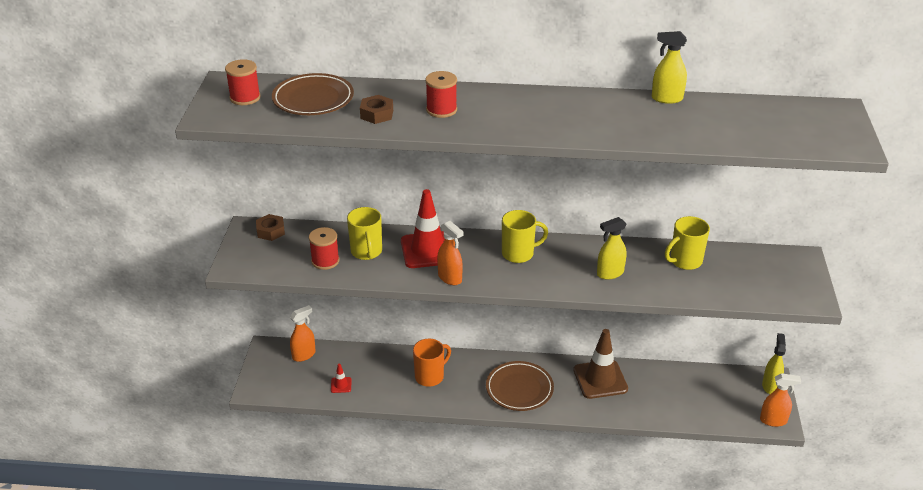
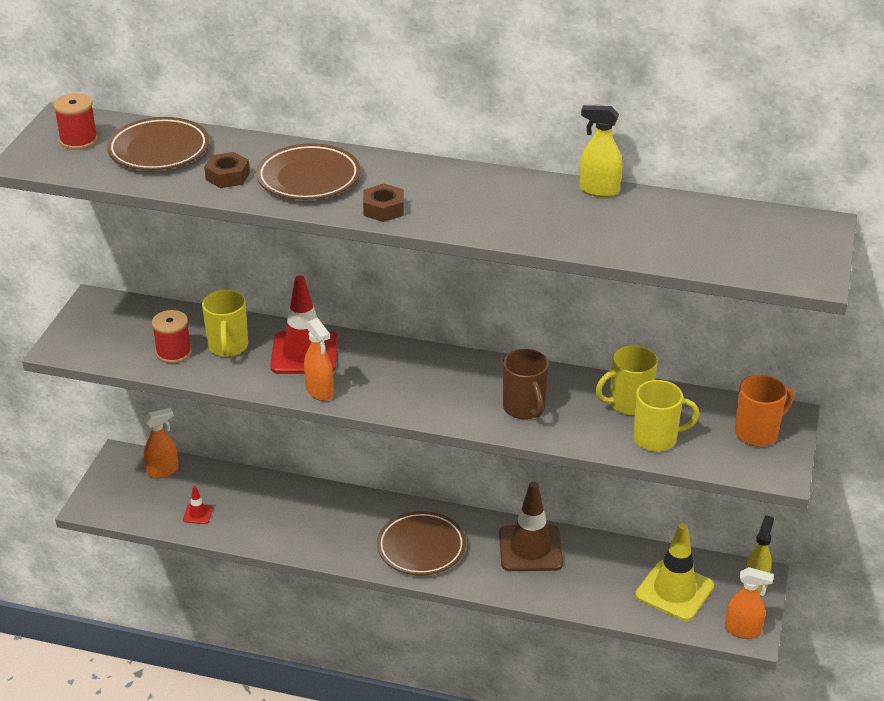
camera: 10 degrees right, 0 degrees up
brown nut [256,214,285,241] -> brown nut moved to [363,183,404,222]
orange mug [413,339,451,387] -> orange mug moved to [735,375,793,446]
red spool [425,71,457,118] -> brown plate [256,143,361,200]
yellow mug [502,210,548,263] -> yellow mug moved to [633,380,699,452]
yellow spray bottle [597,217,626,280] -> brown mug [503,349,549,419]
none -> yellow traffic cone [635,523,714,621]

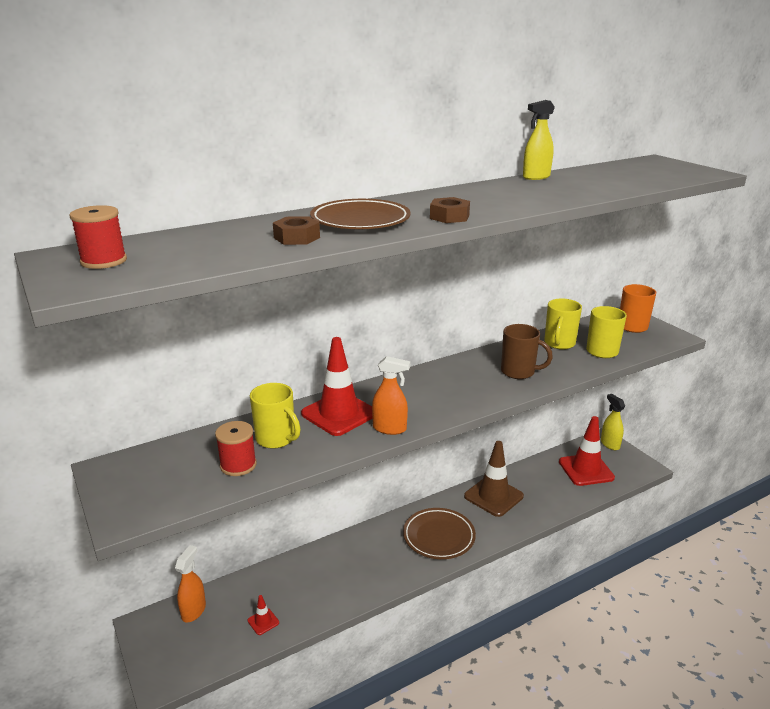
camera: 45 degrees left, 10 degrees down
brown plate [107,117,209,170] -> none
yellow traffic cone [635,523,714,621] -> red traffic cone [559,416,615,486]
orange spray bottle [725,567,774,639] -> none

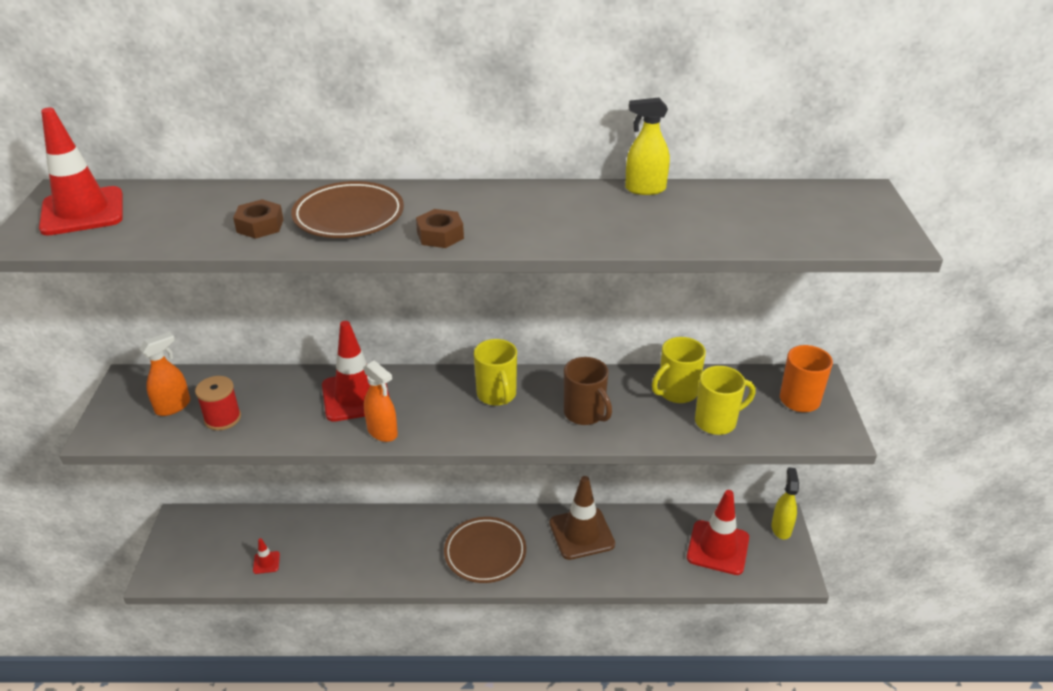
camera: 30 degrees right, 10 degrees up
red spool [70,205,127,269] -> red traffic cone [39,107,123,235]
orange spray bottle [175,545,206,623] -> orange spray bottle moved to [139,332,190,416]
yellow mug [250,383,301,449] -> yellow mug moved to [474,339,517,406]

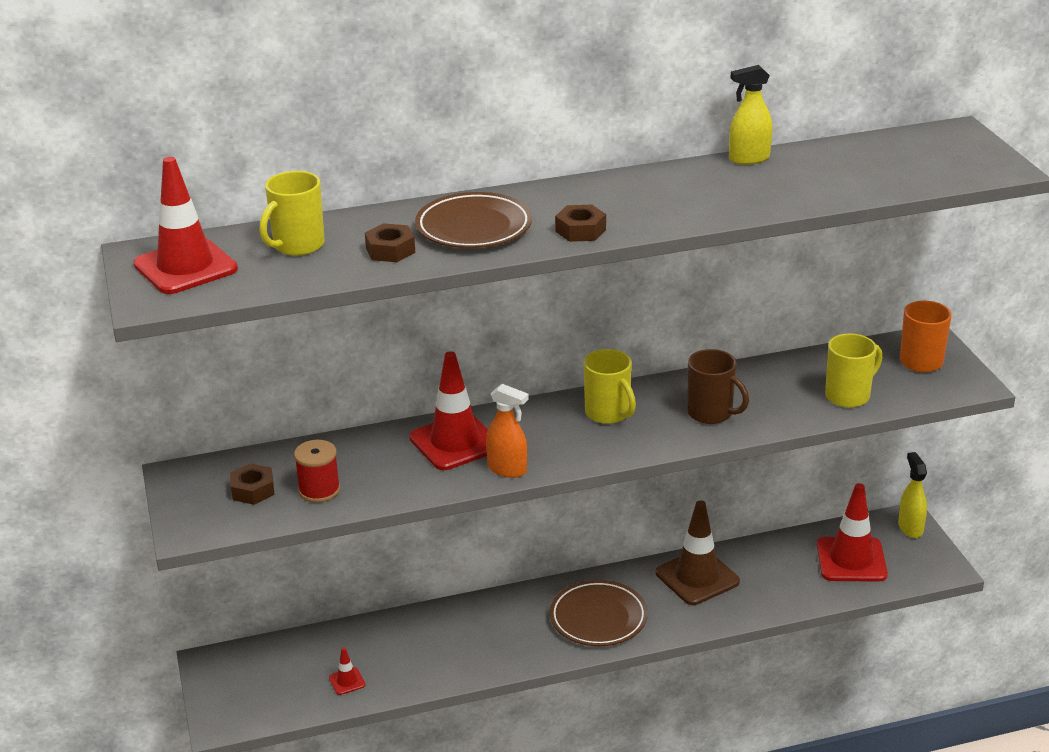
camera: 15 degrees left, 5 degrees down
orange spray bottle [139,332,190,416] -> brown nut [230,463,274,505]
yellow mug [652,337,706,403] -> yellow mug moved to [259,171,325,256]

